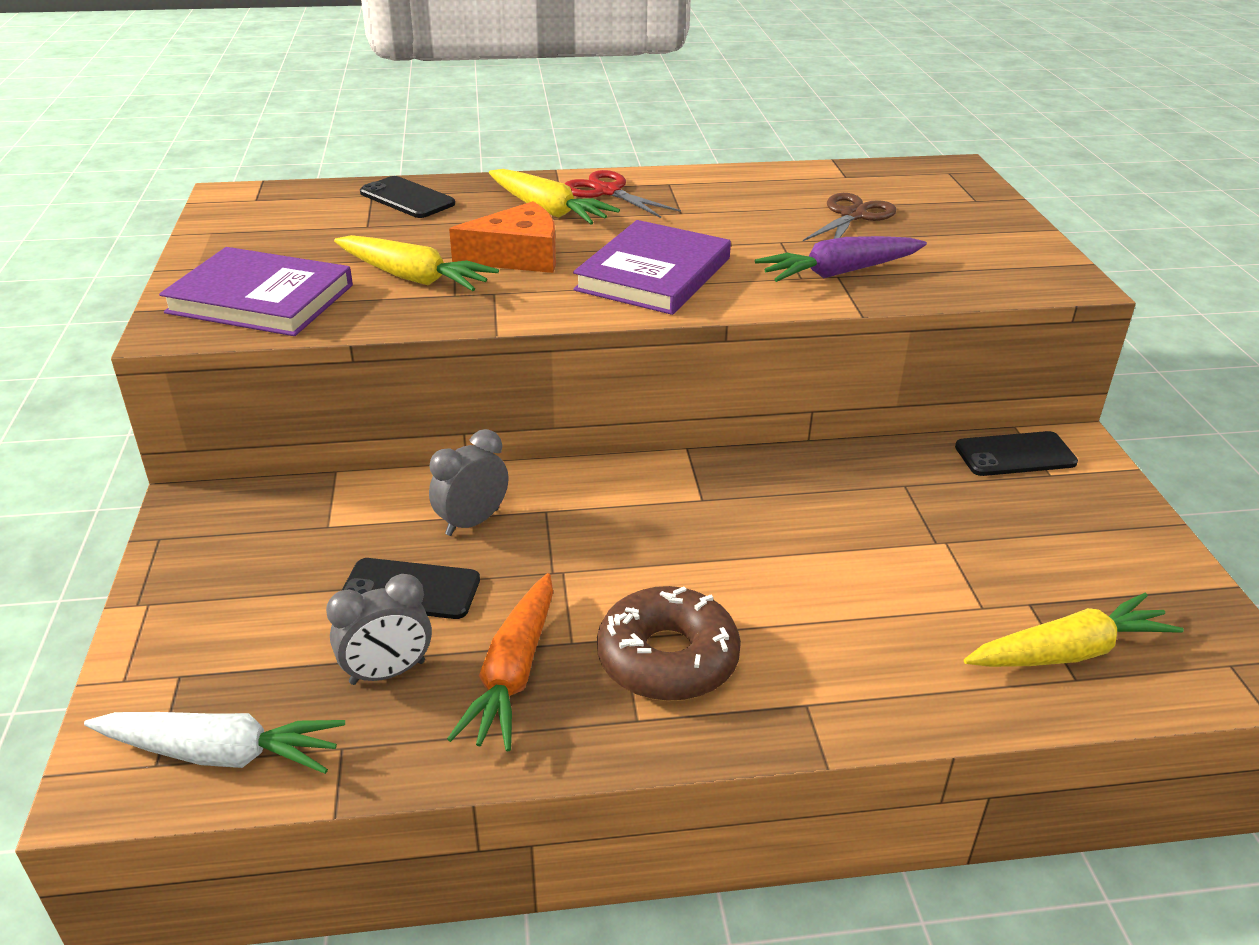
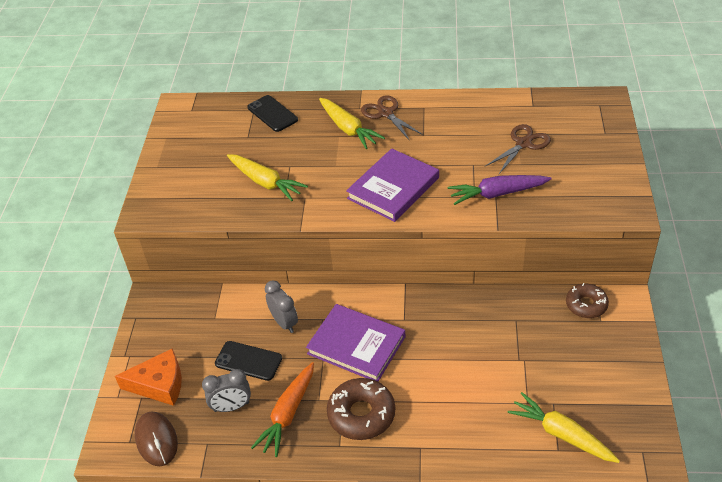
camera: 15 degrees right, 10 degrees up
white carrot [84,712,345,774] -> brown mouse [135,412,178,466]
purple book [159,247,353,336] -> purple book moved to [306,304,406,381]
grey clock [429,429,508,536] -> grey clock turned 90 degrees clockwise [265,280,298,333]
orange cheese [449,201,556,273] -> orange cheese moved to [115,348,182,406]
red scissors [565,170,681,218] -> brown scissors [361,95,423,141]
black phone [955,431,1078,476] -> brown donut [566,283,609,318]
yellow carrot [964,593,1184,667] -> yellow carrot turned 135 degrees counterclockwise [507,392,620,463]

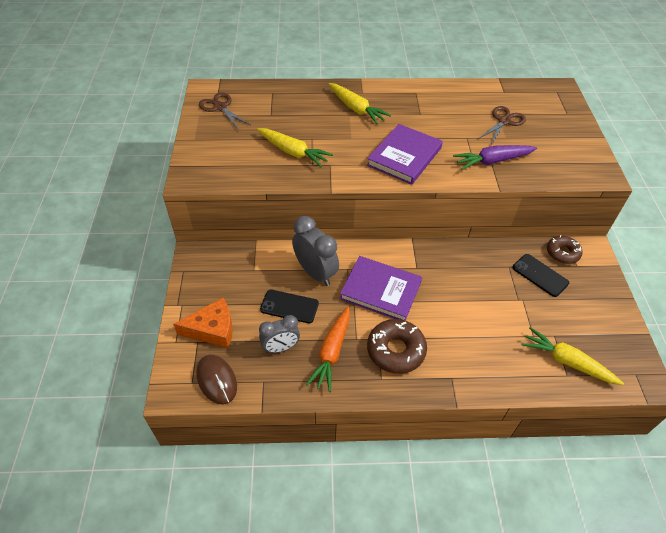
camera: 10 degrees left, 5 degrees up
black phone [247,95,298,132] -> black phone moved to [513,254,569,297]
grey clock [265,280,298,333] -> grey clock [292,216,339,286], size x1.52
brown scissors [361,95,423,141] -> brown scissors moved to [199,92,250,130]

